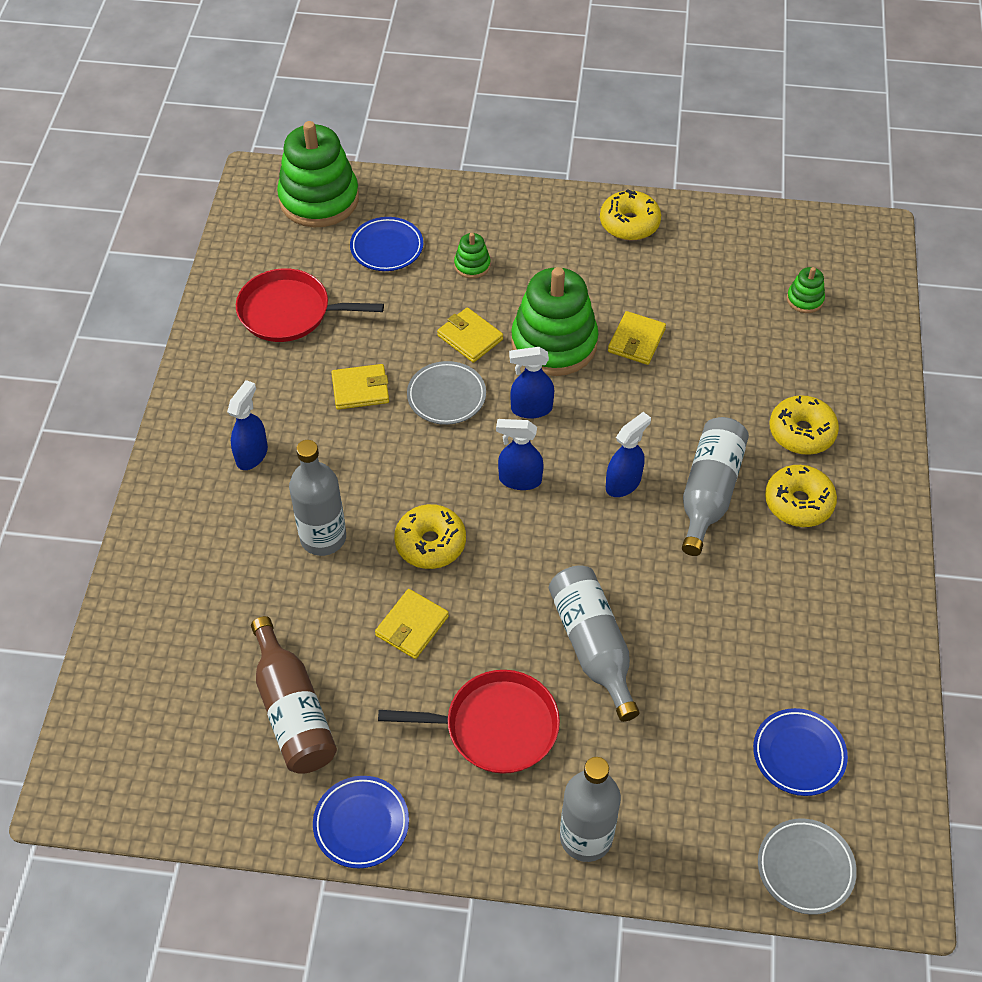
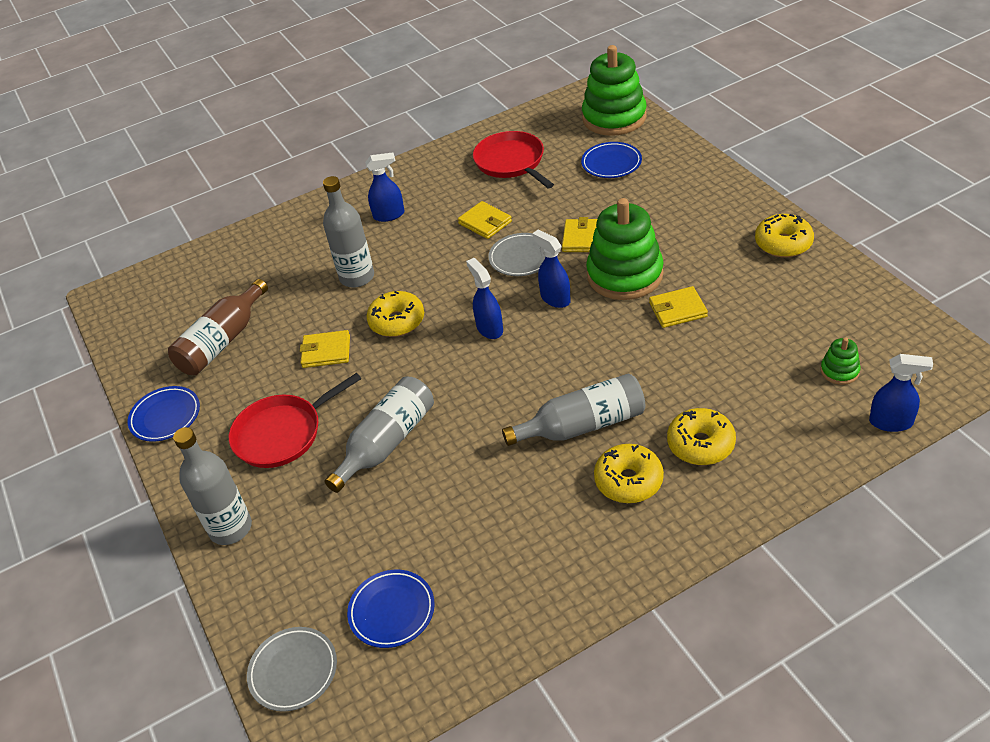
camera: 60 degrees right, 10 degrees down
red pan [378,670,560,774] -> red pan turned 90 degrees clockwise [229,373,362,468]
green stacking toy [454,233,490,279] -> none
blue spray bottle [606,412,651,497] -> blue spray bottle moved to [869,354,933,432]

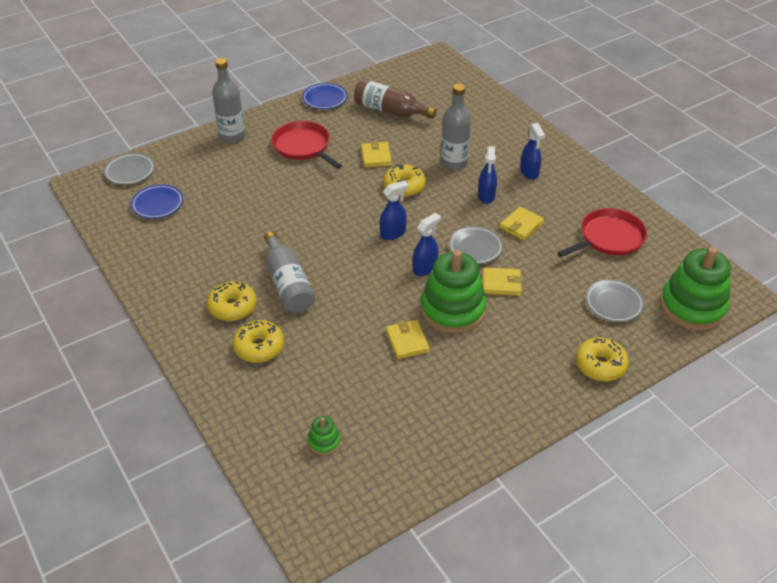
camera: 80 degrees right, 0 degrees up
grey bottle [325,376,434,493] -> none
blue plate [581,142,642,178] -> grey plate [586,280,644,322]
yellow donut [755,214,814,258] -> yellow donut moved to [576,337,629,381]
blue spray bottle [869,354,933,432] -> blue spray bottle moved to [478,146,497,204]

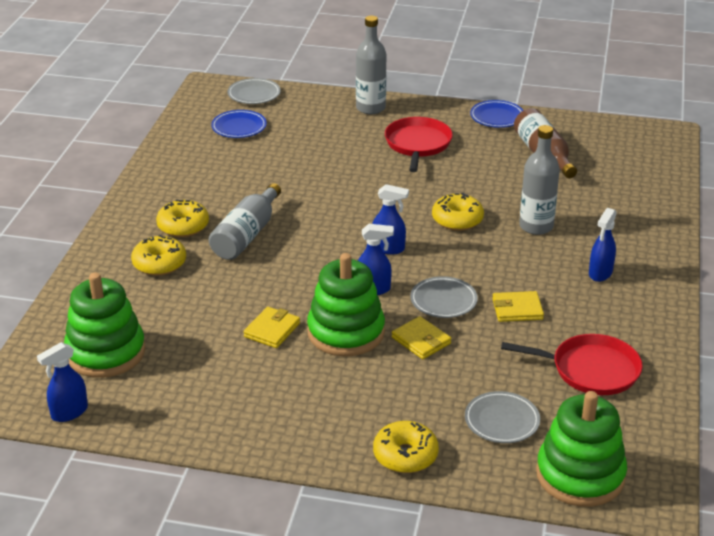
camera: 45 degrees right, 10 degrees down
green stacking toy [308,416,341,455] -> green stacking toy [64,272,145,378], size x2.28
yellow wallet [361,141,392,168] -> none
blue spray bottle [478,146,497,204] -> blue spray bottle moved to [37,342,88,422]

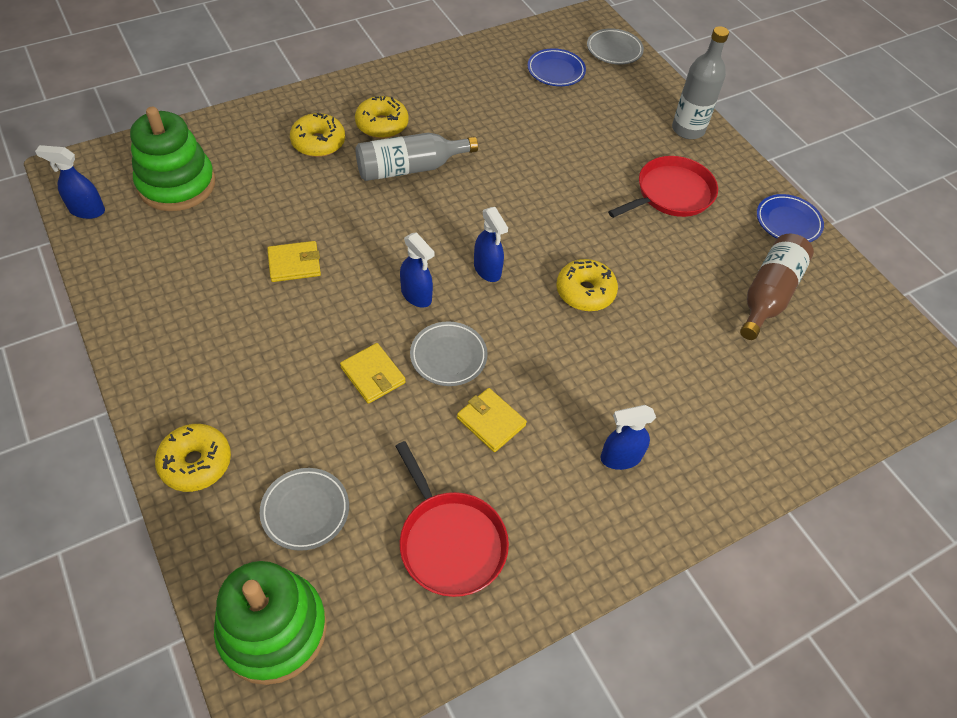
camera: 45 degrees right, 20 degrees up
green stacking toy [307,253,385,356] -> none
yellow wallet [392,316,451,359] -> yellow wallet turned 45 degrees counterclockwise [340,343,406,404]
grey bottle [519,125,560,235] -> none

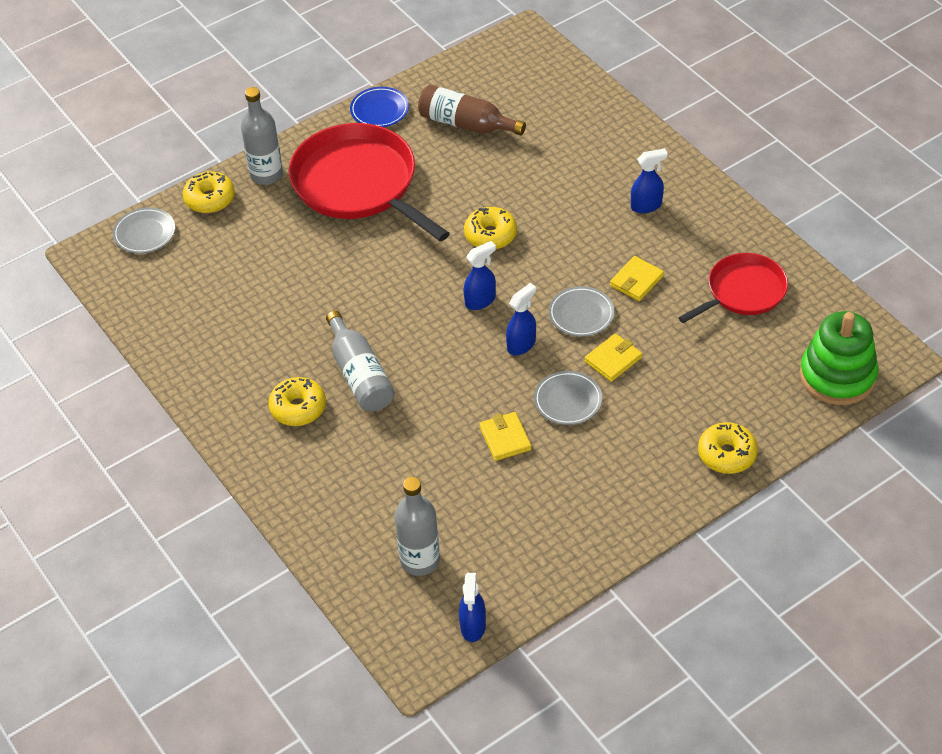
camera: 90 degrees left, 5 degrees down
green stacking toy [130,107,215,211] -> grey bottle [395,477,440,576]
grey plate [260,468,349,551] -> grey plate moved to [534,371,602,425]
yellow donut [290,113,345,157] -> yellow donut moved to [183,171,235,213]
blue plate [528,48,586,86] -> none
blue spray bottle [600,405,656,470] -> blue spray bottle turned 90 degrees counterclockwise [631,148,668,213]
red pan [608,156,718,218] -> red pan [289,123,450,241], size x1.71

